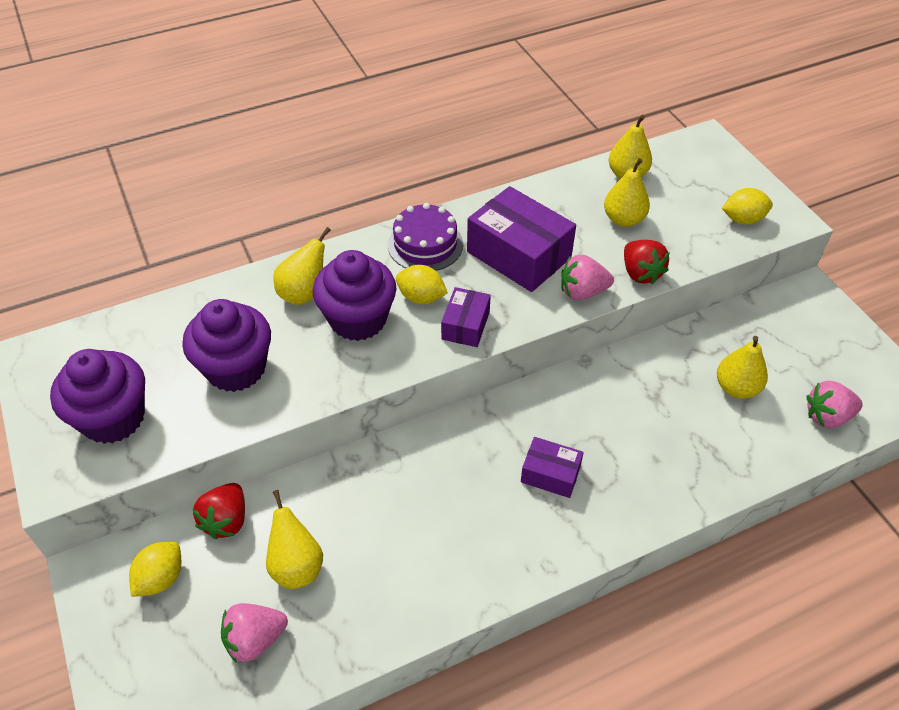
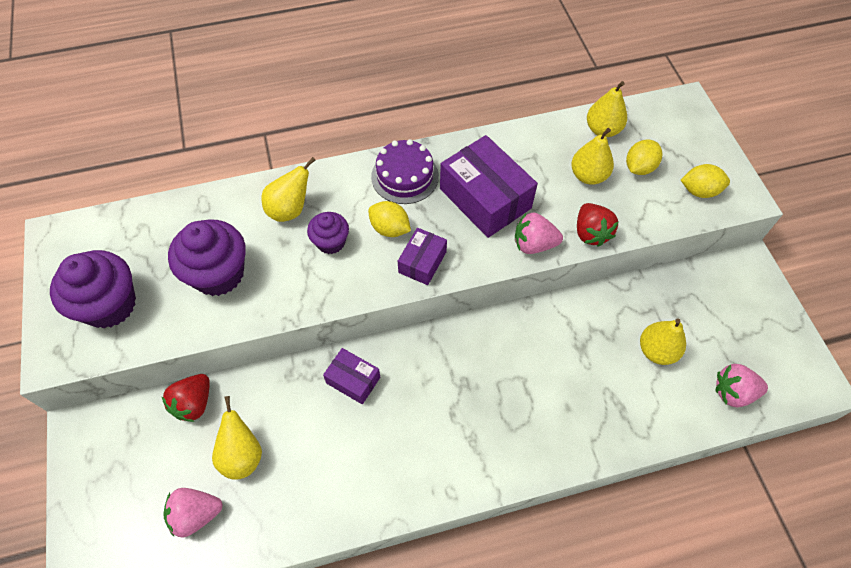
camera: 10 degrees right, 10 degrees up
yellow lemon [129,541,181,597] -> yellow lemon moved to [626,140,663,175]
purple cupcake [313,250,396,341] -> purple cupcake [307,212,349,254], size x0.57
purple box [521,437,584,498] -> purple box moved to [323,348,380,404]

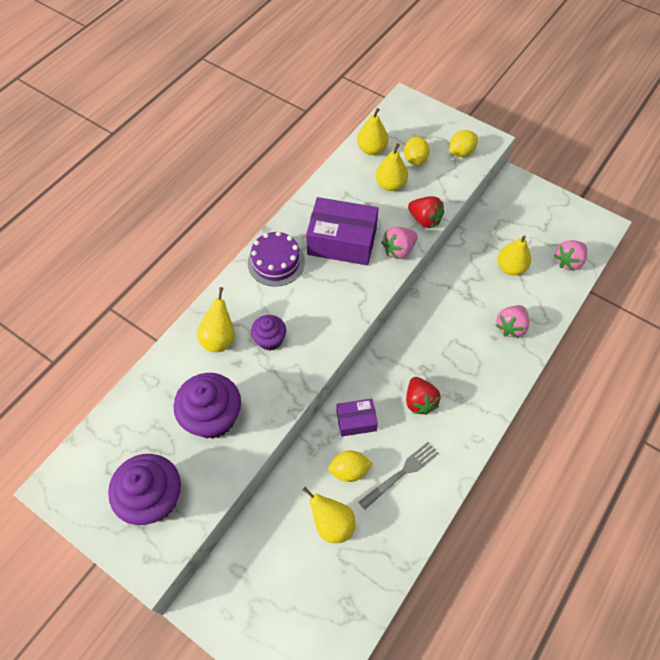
camera: 40 degrees left, 0 degrees up
red strawberry [161,374,210,422] -> red strawberry moved to [406,377,441,415]
pink strawberry [163,488,223,538] -> pink strawberry moved to [496,305,529,338]
yellow lemon [368,201,411,237] -> yellow lemon moved to [328,450,373,482]
purple box [398,228,447,285] -> none
none -> grey fork [359,442,439,510]

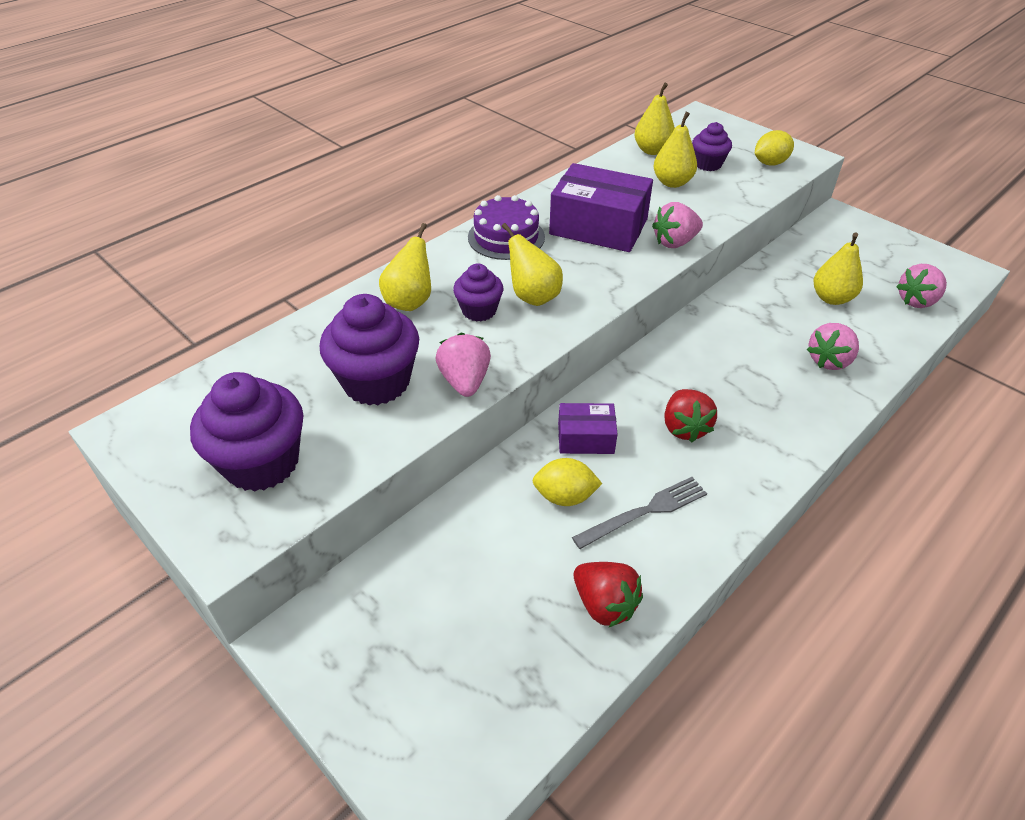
camera: 10 degrees right, 15 degrees down
yellow pear [303,487,355,543] -> yellow pear moved to [501,223,563,306]
yellow lemon [404,136,430,166] -> purple cupcake [692,122,732,171]
red strawberry [408,196,444,228] -> red strawberry moved to [574,562,643,627]
none -> pink strawberry [436,333,491,397]

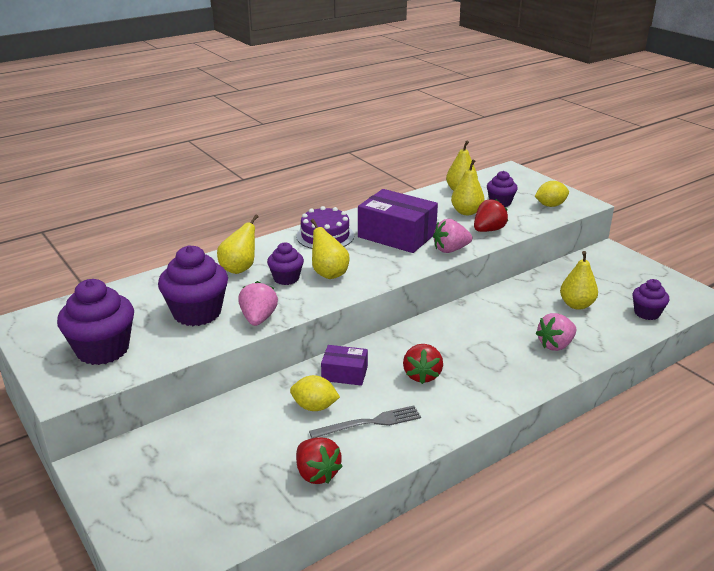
camera: 10 degrees right, 15 degrees down
pink strawberry [896,264,947,308] -> purple cupcake [632,279,670,320]
none -> red strawberry [474,199,508,232]

